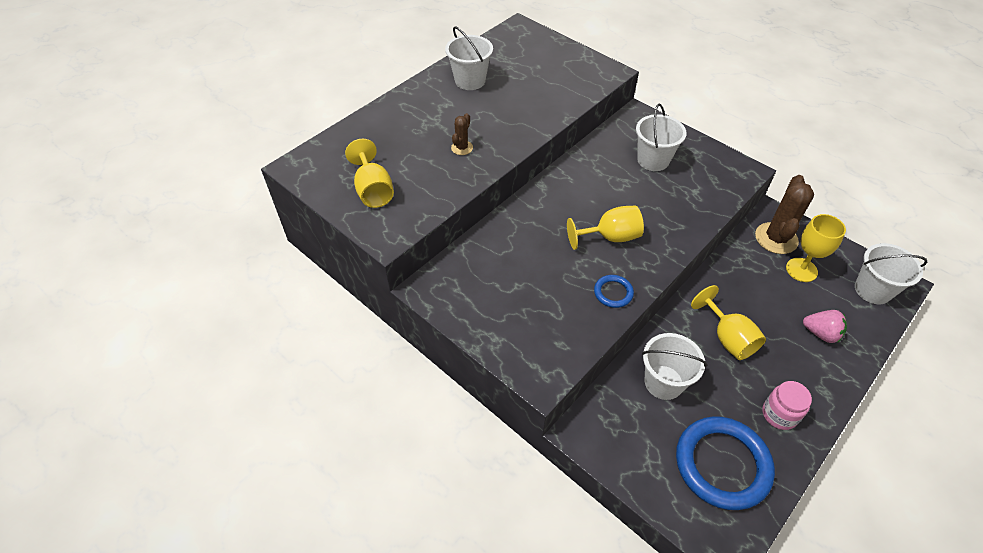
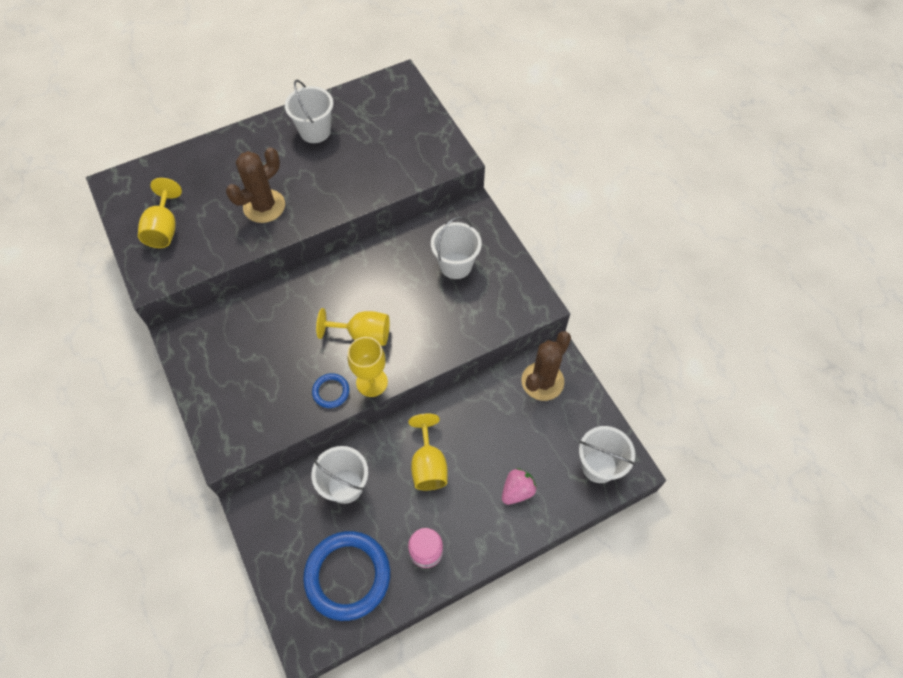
camera: 20 degrees right, 10 degrees up
brown cactus [451,113,473,155] -> brown cactus [226,147,285,223], size x1.97
yellow goblet [786,214,846,282] -> yellow goblet moved to [348,337,388,397]
pink strawberry [803,310,847,343] -> pink strawberry turned 90 degrees counterclockwise [502,468,537,505]

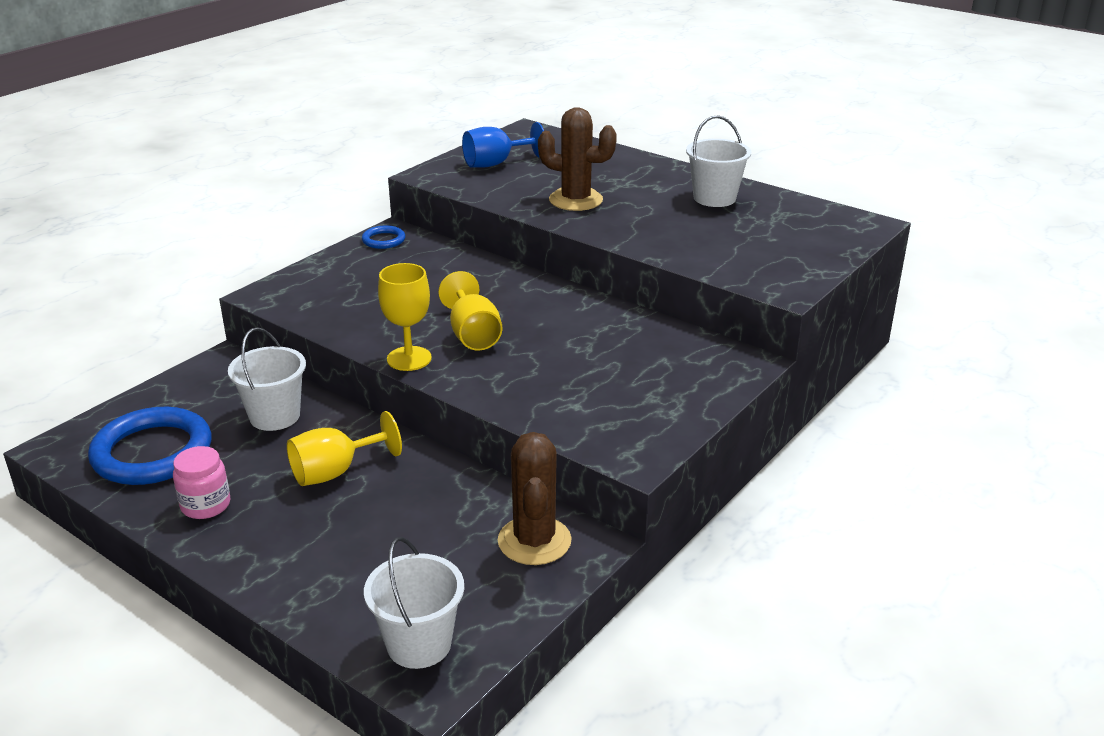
camera: 65 degrees right, 30 degrees down
yellow goblet [138,178,182,248] -> blue goblet [462,122,544,168]
blue ring [312,373,349,408] -> blue ring moved to [362,225,405,249]
white bucket [431,217,482,279] -> none
pink strawberry [502,468,537,505] -> none
brown cactus [521,331,571,401] -> brown cactus turned 75 degrees clockwise [498,432,572,565]

